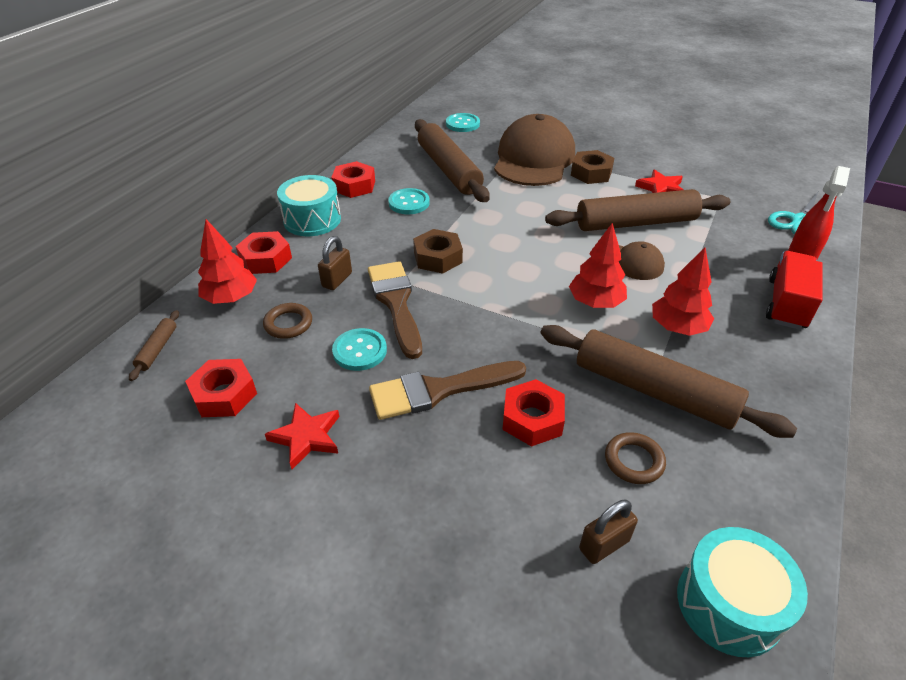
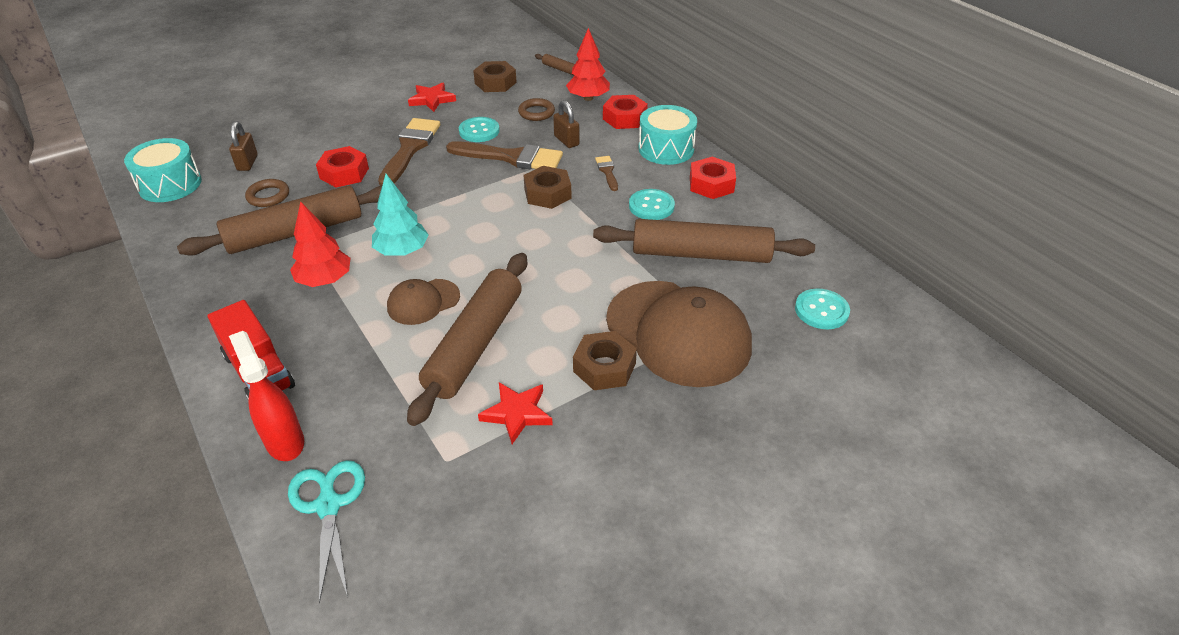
camera: 120 degrees right, 0 degrees up
red nut [185,359,257,417] -> brown nut [473,61,517,92]
red tree [569,223,627,308] -> turquoise tree [372,174,429,256]
none -> brown brush [595,156,618,191]

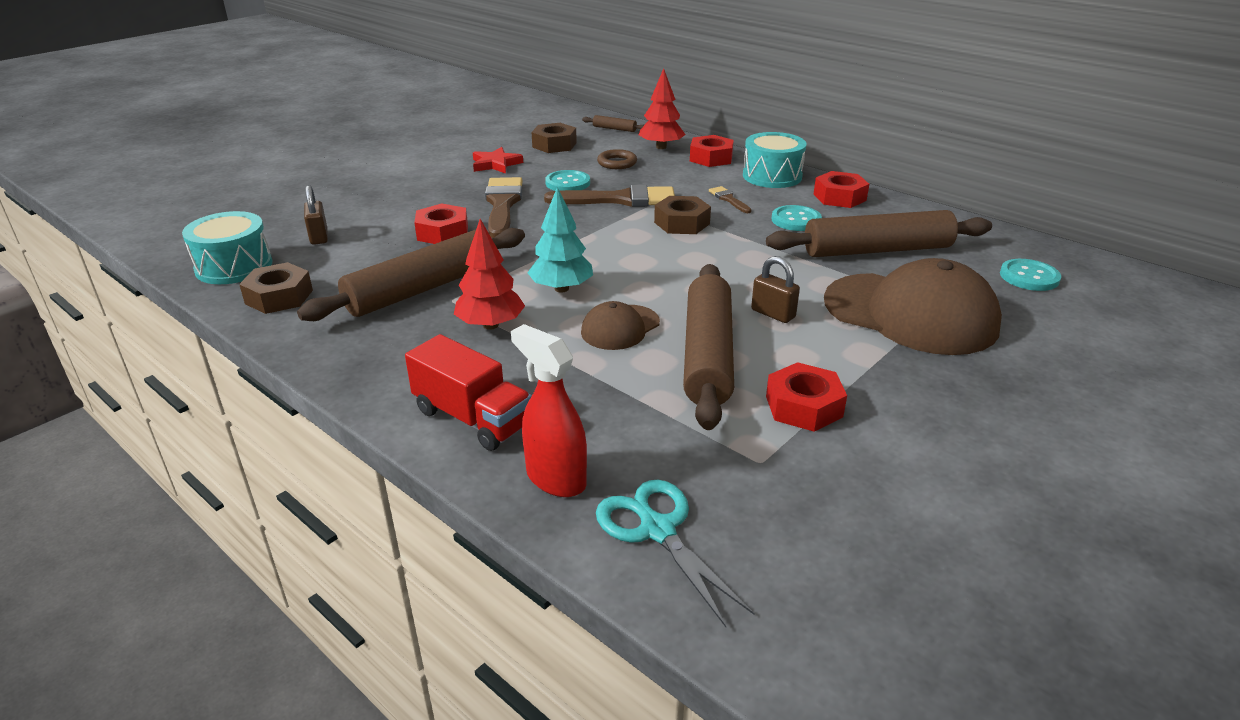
camera: 15 degrees left, 10 degrees down
brown ring [245,179,289,207] -> none
red star [478,382,553,444] -> red nut [766,362,847,432]
brown padlock [553,100,580,148] -> brown padlock moved to [751,256,800,323]
brown nut [573,331,637,390] -> brown nut moved to [239,262,313,314]

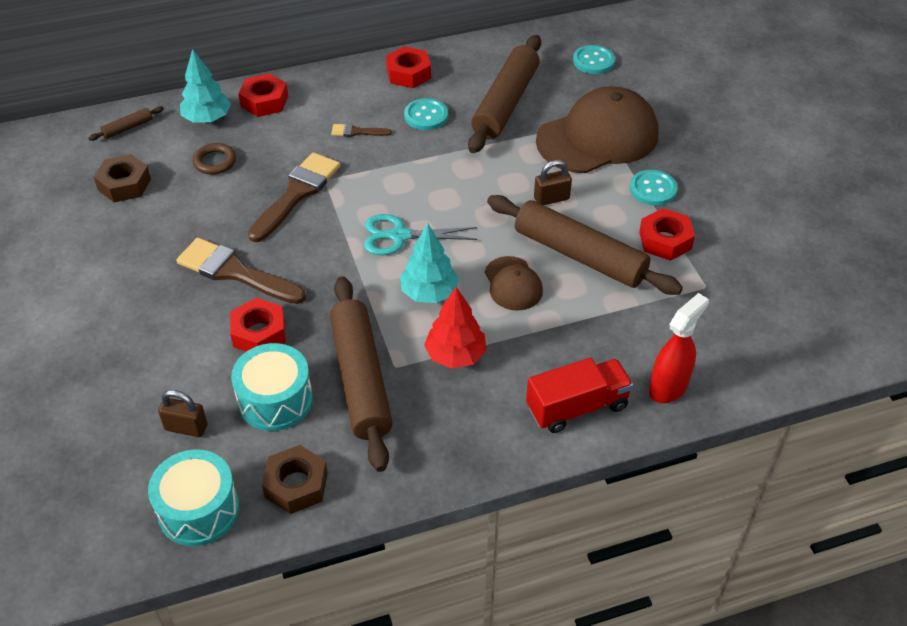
camera: 60 degrees left, 15 degrees up
red star [473,147,523,174] -> none
red spray bottle [511,324,587,497] -> red spray bottle turned 150 degrees clockwise [649,293,709,403]
turquoise button [545,170,590,191] -> turquoise button moved to [630,170,678,206]
turquoise scissors [596,480,755,627] -> turquoise scissors moved to [364,214,477,255]
red tree [639,68,686,149] -> turquoise tree [180,49,231,123]
brown nut [654,196,711,234] -> none
turquoise drum [743,132,807,188] -> turquoise drum moved to [231,343,313,431]

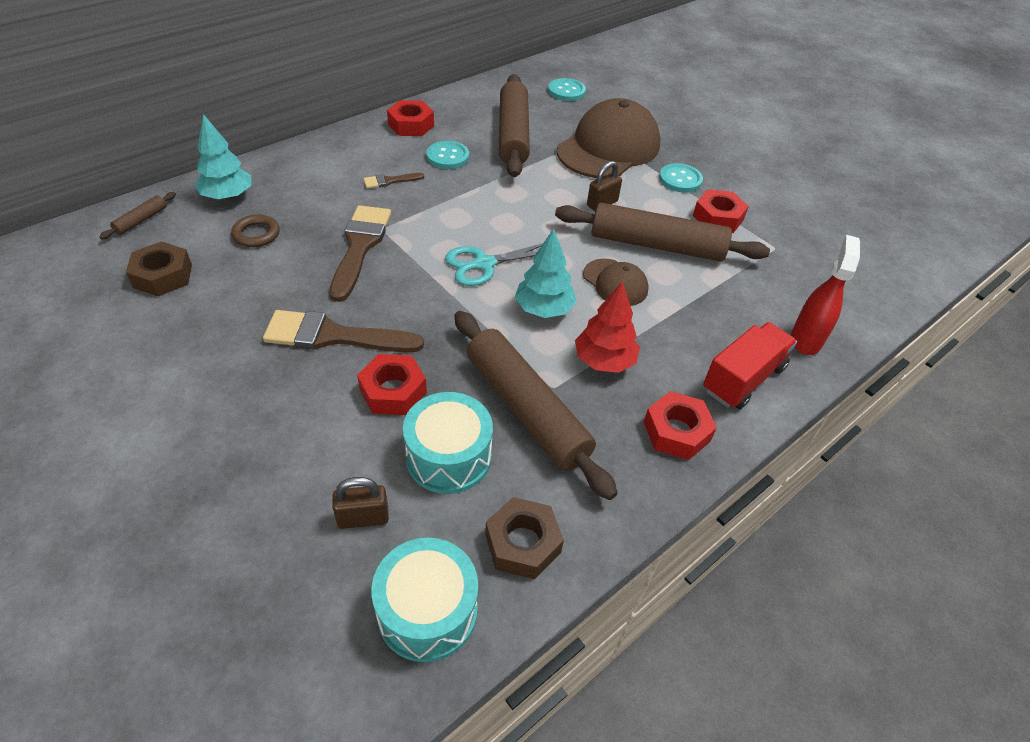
camera: 25 degrees left, 0 degrees up
red nut [238,73,288,117] -> red nut moved to [644,391,717,460]

